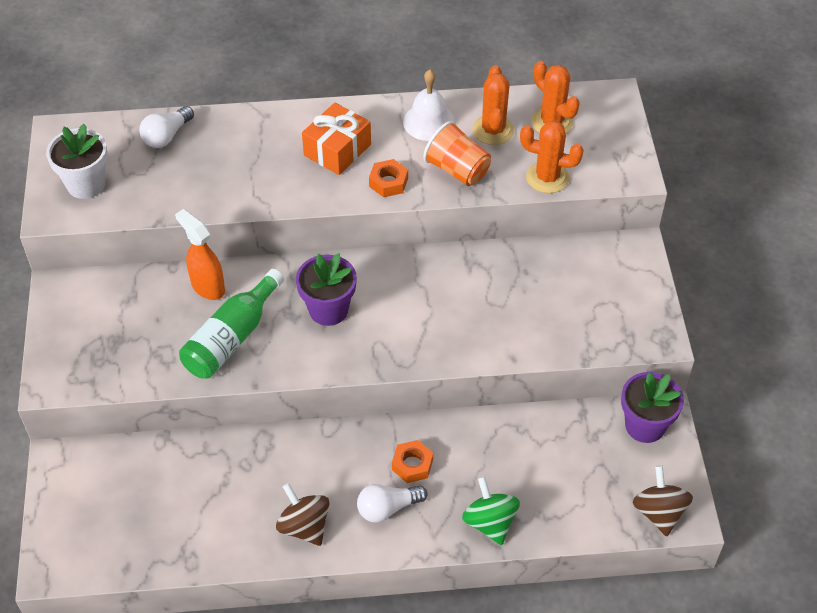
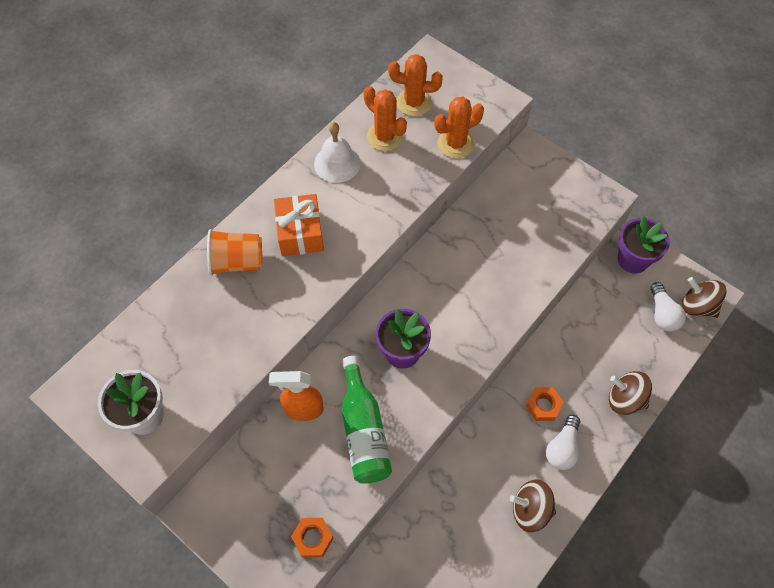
camera: 45 degrees left, 10 degrees up
white light bulb [139,106,194,148] -> white light bulb moved to [650,282,686,331]
orange nut [369,159,408,197] -> orange nut moved to [291,518,334,557]
orange cup [423,121,491,186] -> orange cup moved to [207,229,262,276]
green spinning top [462,476,520,545] -> brown spinning top [609,371,652,415]

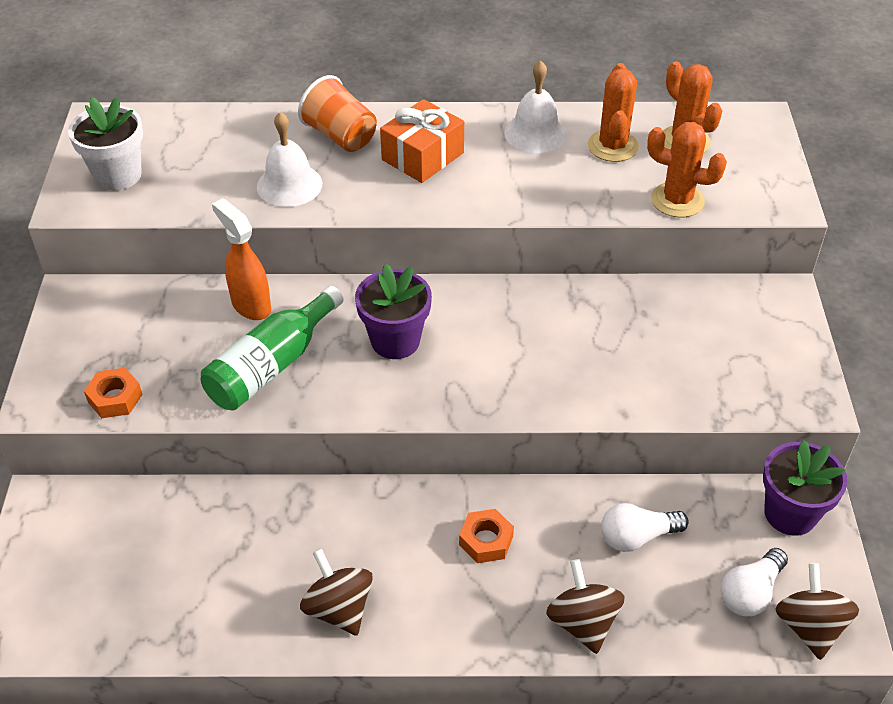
camera: 50 degrees right, 15 degrees down
white light bulb [546,415,580,470] -> white light bulb moved to [601,503,689,552]
none -> white bell [257,112,322,207]

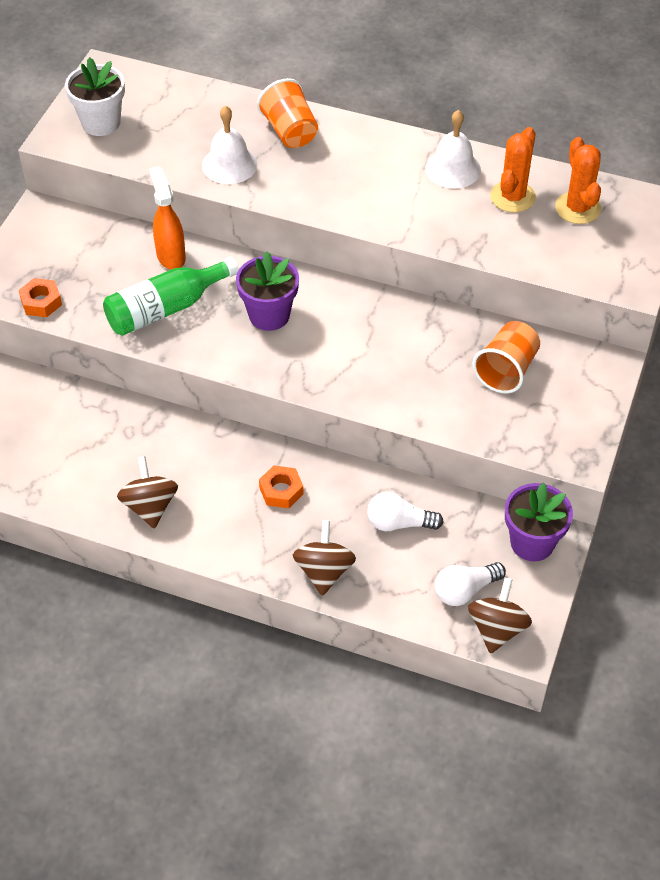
camera: 20 degrees right, 5 degrees up
orange gift [380,99,464,183] -> none
orange cactus [647,122,727,217] -> none
none -> orange cup [472,321,540,394]

